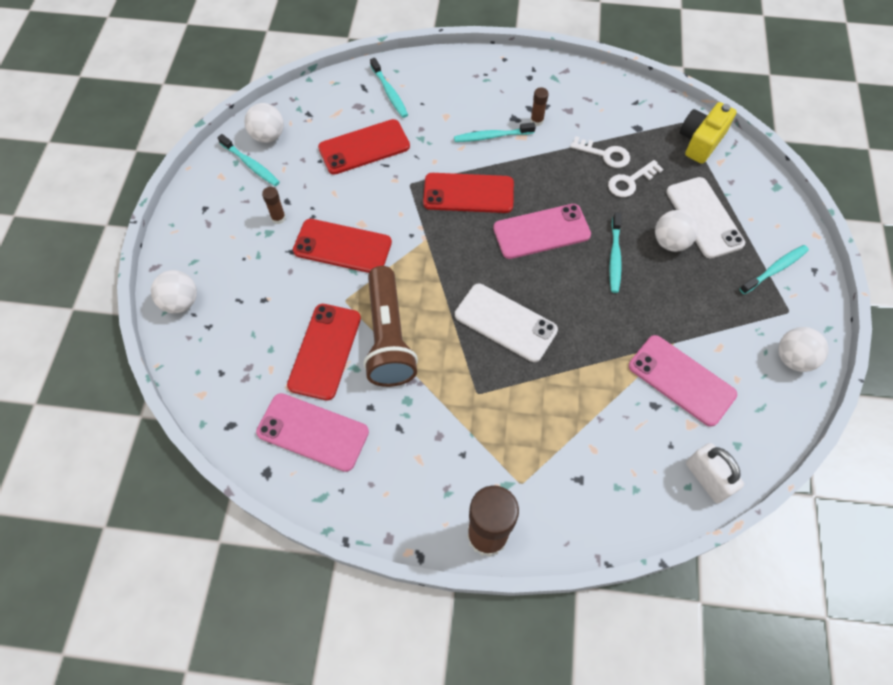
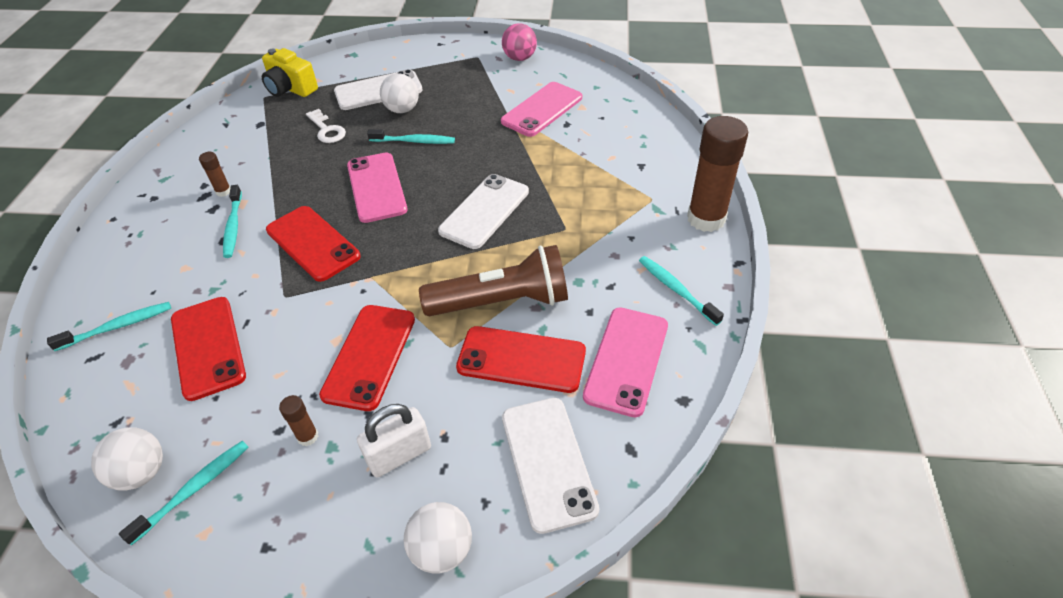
camera: 90 degrees left, 15 degrees down
red phone [423,173,514,213] -> red phone turned 45 degrees counterclockwise [266,206,361,282]
white key [570,136,630,168] -> none
white padlock [686,443,744,503] -> white padlock moved to [357,404,431,477]
turquoise toothbrush [740,245,809,294] -> turquoise toothbrush moved to [639,256,724,326]
white ball [778,327,829,372] -> pink ball [502,23,537,61]
none -> white phone [502,398,599,534]

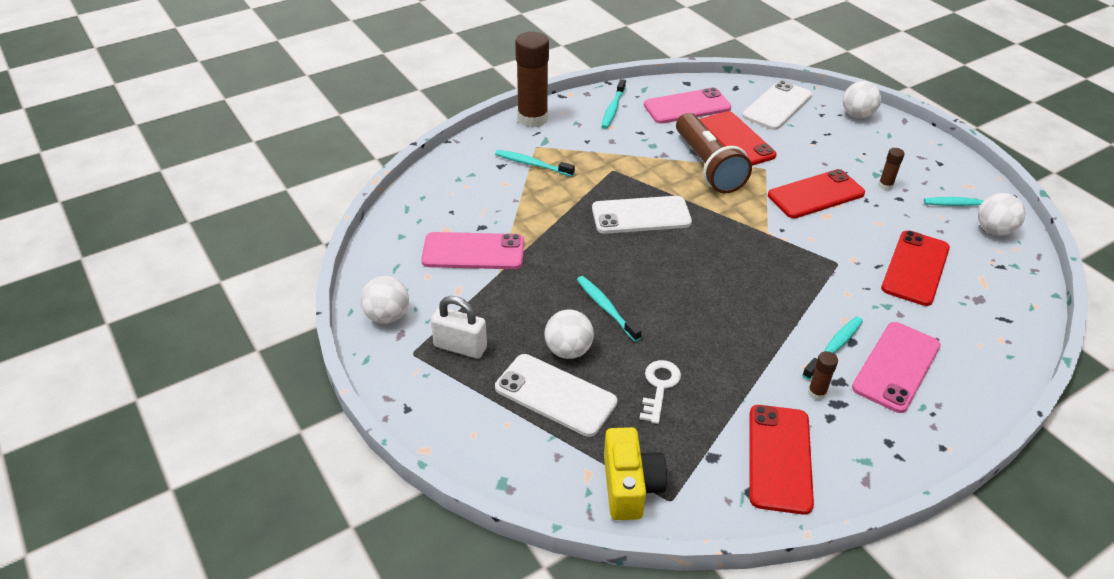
camera: 130 degrees left, 5 degrees down
turquoise toothbrush [47,302,171,351] -> turquoise toothbrush moved to [495,150,575,177]
red phone [266,206,361,282] -> red phone moved to [749,405,814,515]
pink phone [347,153,408,223] -> pink phone moved to [852,322,941,413]
white padlock [357,404,431,477] -> white padlock moved to [431,296,487,359]
brown flashlight [419,245,568,316] -> brown flashlight turned 150 degrees counterclockwise [676,113,752,194]
pink ball [502,23,537,61] -> white ball [361,276,409,324]

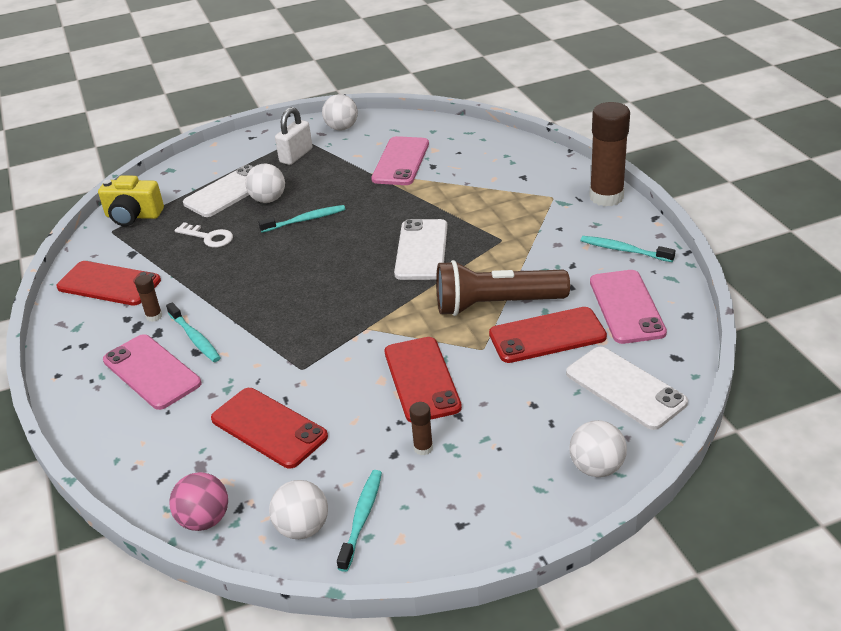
camera: 105 degrees right, 5 degrees down
turquoise toothbrush [495,150,575,177] -> none
none -> pink ball [169,472,228,531]

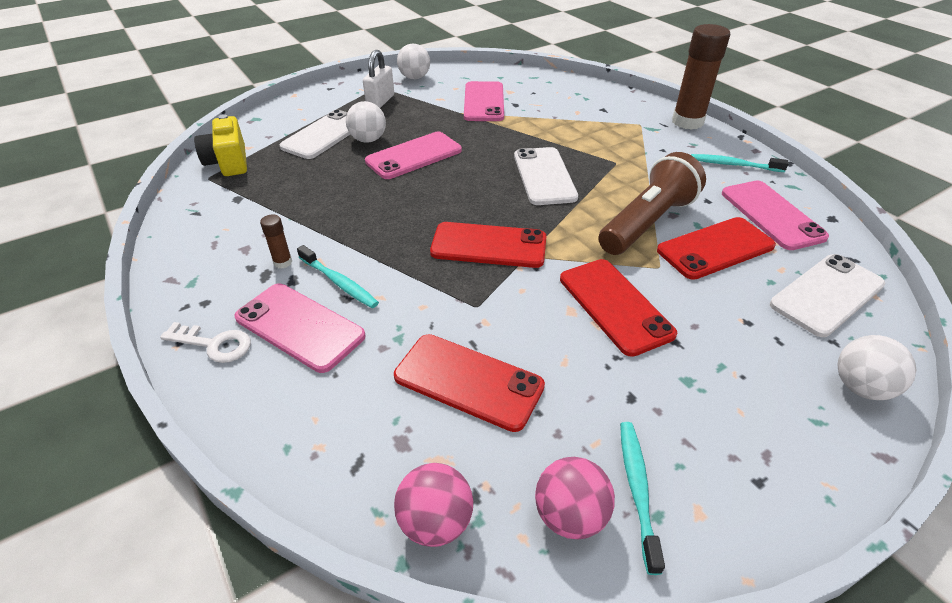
camera: 15 degrees left, 5 degrees up
red phone [56,261,161,306] -> red phone moved to [430,222,546,268]
yellow camera [98,175,164,226] -> yellow camera turned 75 degrees clockwise [194,114,247,176]
white key [174,222,233,247] -> white key moved to [160,322,251,363]
turquoise toothbrush [258,205,345,233] -> pink phone [365,132,462,179]
white ball [269,480,328,539] -> pink ball [535,457,615,539]
brown glue stick [409,402,433,455] -> none
brown flashlight [436,260,570,316] -> brown flashlight turned 150 degrees clockwise [598,152,706,255]
white phone [566,347,688,430] -> white phone turned 75 degrees counterclockwise [770,254,886,337]

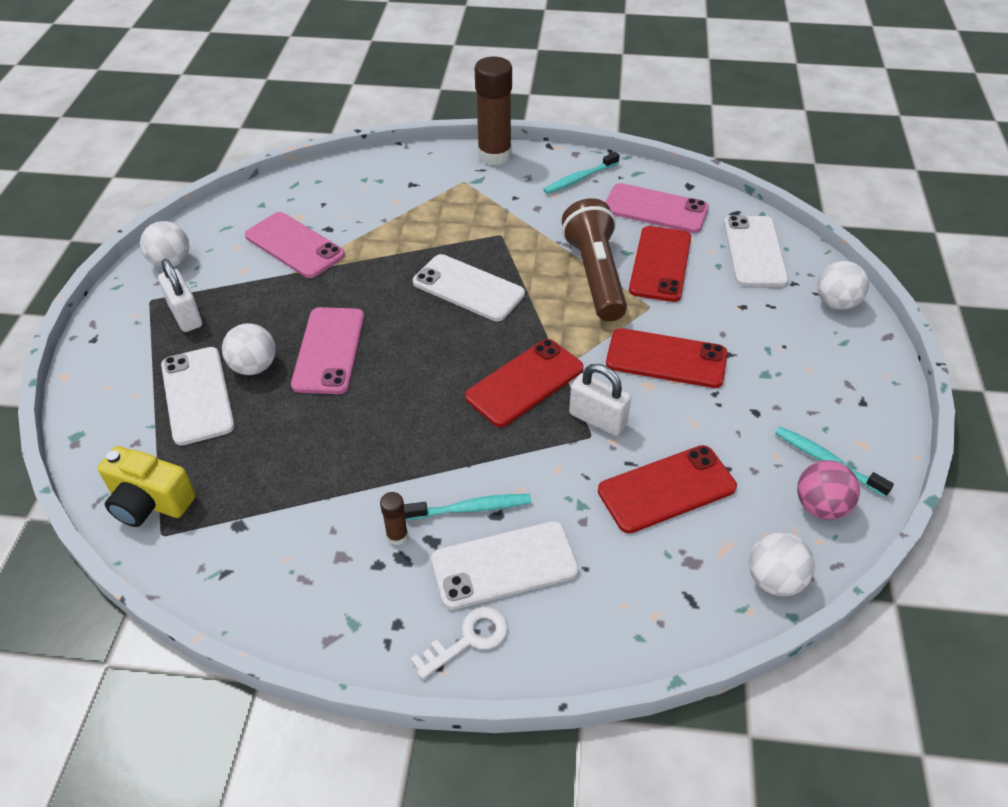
camera: 50 degrees left, 5 degrees up
pink phone [235,284,366,373] -> white phone [431,521,579,610]
pink ball [394,463,473,547] -> white ball [749,532,815,596]
none -> white padlock [569,364,631,436]

